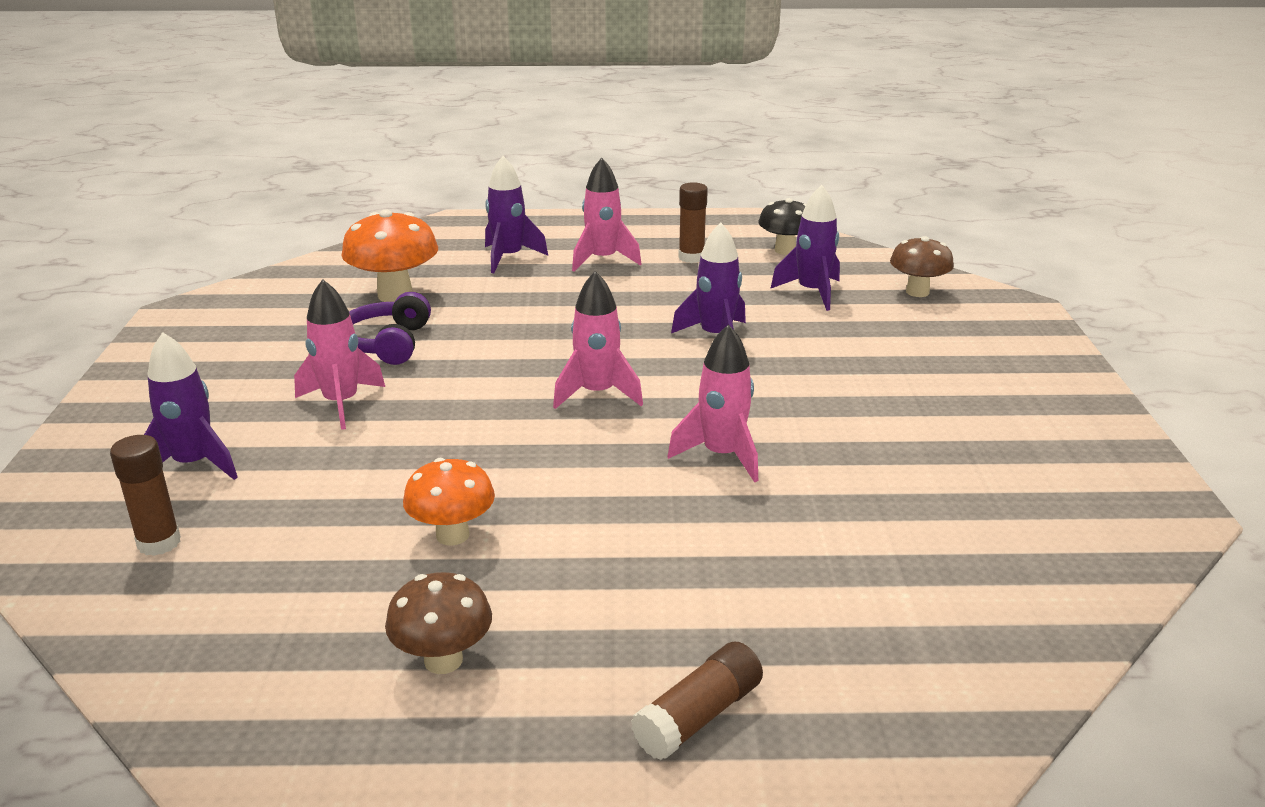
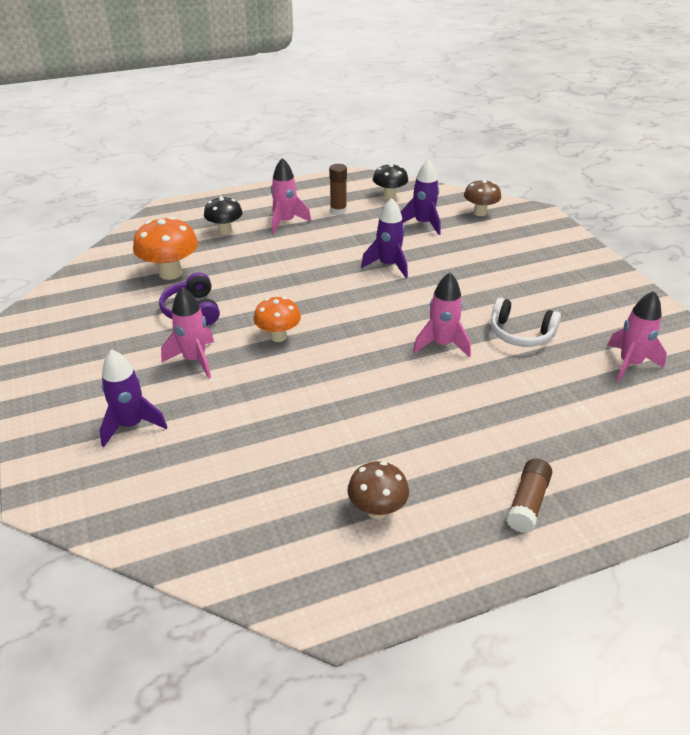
camera: 20 degrees left, 10 degrees up
brown glue stick [110,435,181,556] -> none
orange mushroom [403,458,495,546] -> orange mushroom moved to [254,297,301,342]
purple rocket [485,156,548,273] -> black mushroom [204,196,243,235]
pink rocket [553,271,643,409] -> pink rocket moved to [607,291,667,382]
none -> white headphones [491,298,561,347]

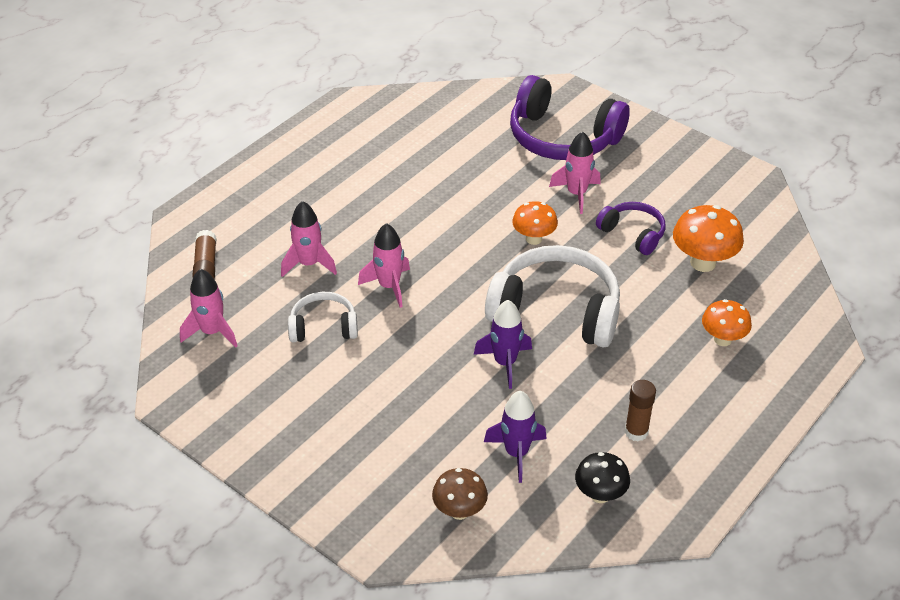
camera: 150 degrees right, 5 degrees up
purple rocket [100,350,168,447] -> purple headphones [510,75,630,160]
black mushroom [204,196,243,235] -> orange mushroom [702,299,752,346]
pink rocket [271,158,311,234] -> pink rocket moved to [281,201,337,277]
brown mushroom [348,461,409,519] -> none
brown glue stick [506,459,552,533] -> brown glue stick moved to [192,230,216,279]
none -> white headphones [485,245,620,348]

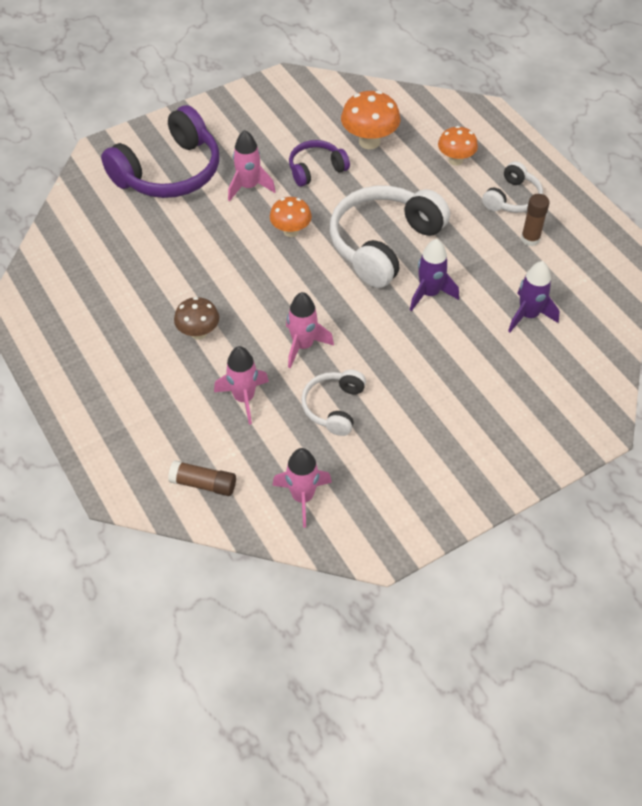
camera: 70 degrees left, 10 degrees up
brown mushroom [432,468,488,520] -> brown mushroom moved to [174,297,219,339]
black mushroom [575,452,630,503] -> none
none -> white headphones [482,161,543,213]

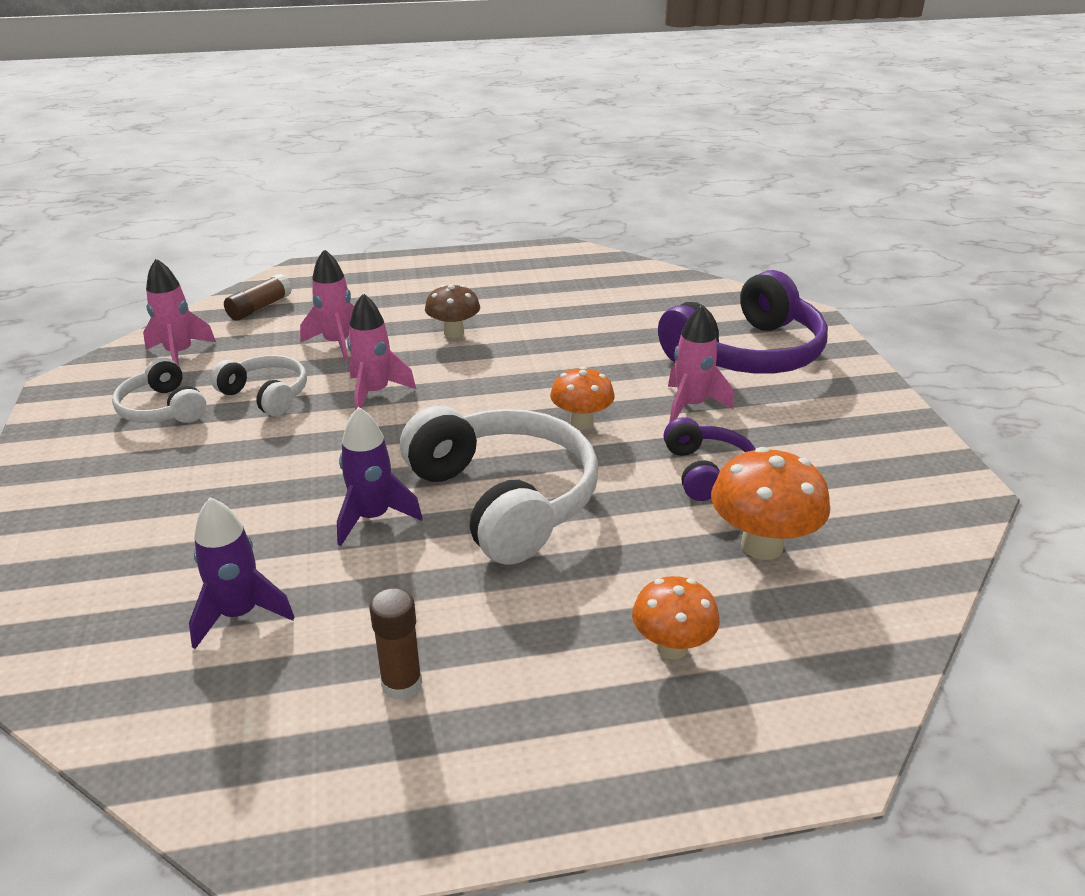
camera: 110 degrees right, 20 degrees down
purple headphones [101,105,219,198] -> purple headphones turned 105 degrees counterclockwise [658,270,828,374]
white headphones [482,161,543,213] -> white headphones moved to [112,358,206,423]

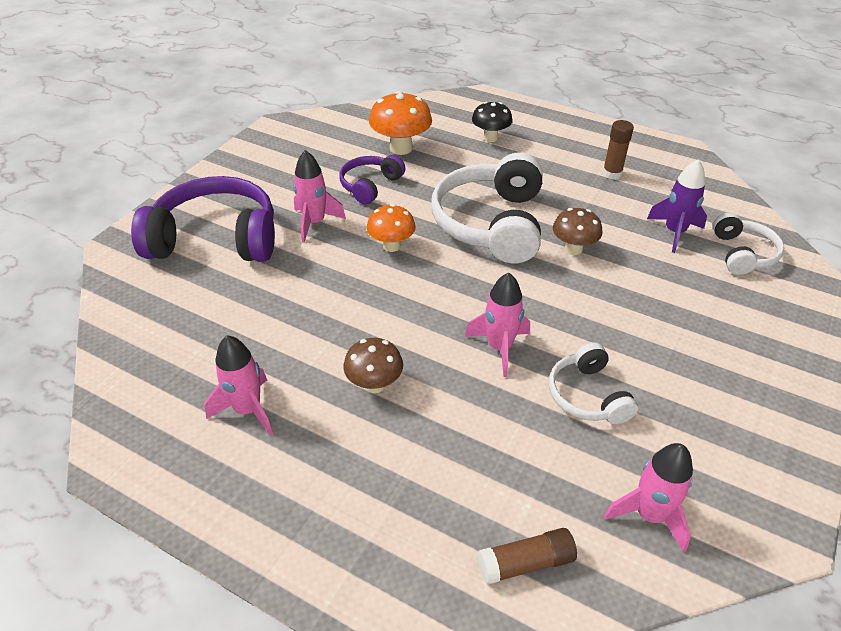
camera: 140 degrees left, 10 degrees up
white headphones [112,358,206,423] -> white headphones moved to [713,212,784,275]
pink rocket [300,249,354,362] -> pink rocket moved to [205,335,273,436]
purple rocket [337,407,422,546] -> brown mushroom [553,208,603,255]
orange mushroom [632,576,720,659] -> black mushroom [472,102,513,142]

